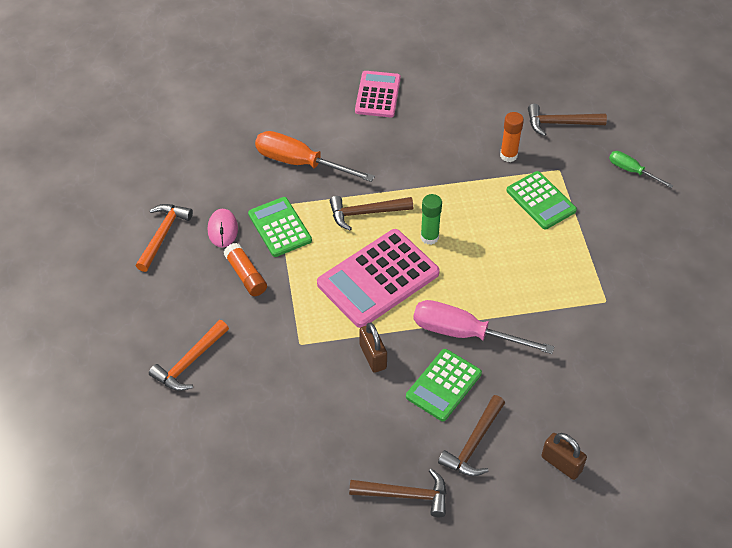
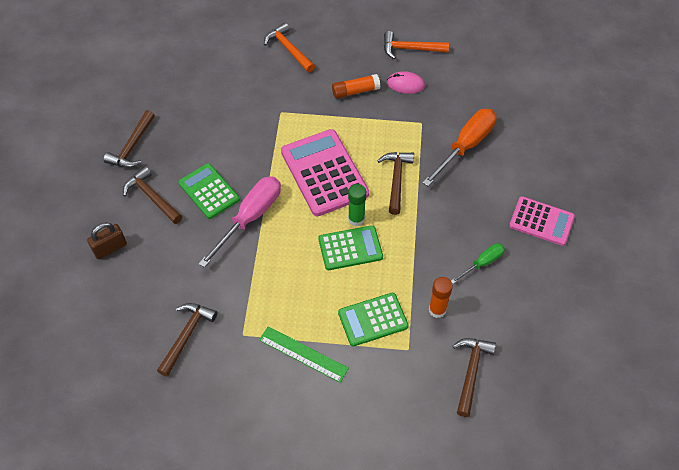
camera: 105 degrees right, 5 degrees up
orange hammer [136,204,193,272] -> orange hammer turned 150 degrees clockwise [384,31,449,59]
green calculator [248,197,312,257] -> green calculator moved to [318,225,383,270]
brown padlock [359,322,387,373] -> none
green screwdriver [609,151,673,188] -> green screwdriver moved to [451,243,505,284]
none -> brown hammer [157,303,217,377]
none -> green ruler [259,326,349,383]

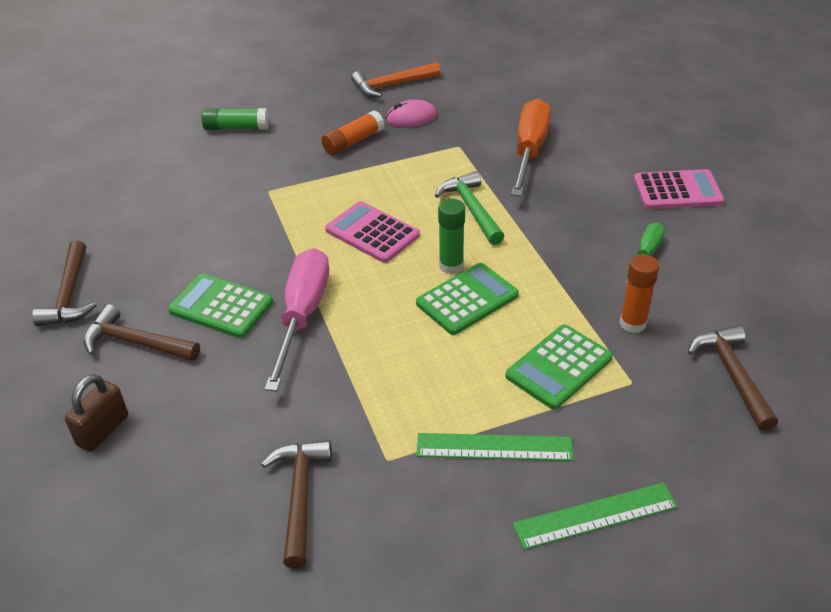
camera: 25 degrees left, 15 degrees down
orange hammer [264,22,315,72] -> green glue stick [202,108,269,130]
pink calculator [281,129,369,216] -> pink calculator [325,201,420,263], size x0.62
brown hammer [378,152,414,215] -> green hammer [435,171,505,245]
none -> green ruler [513,483,678,550]

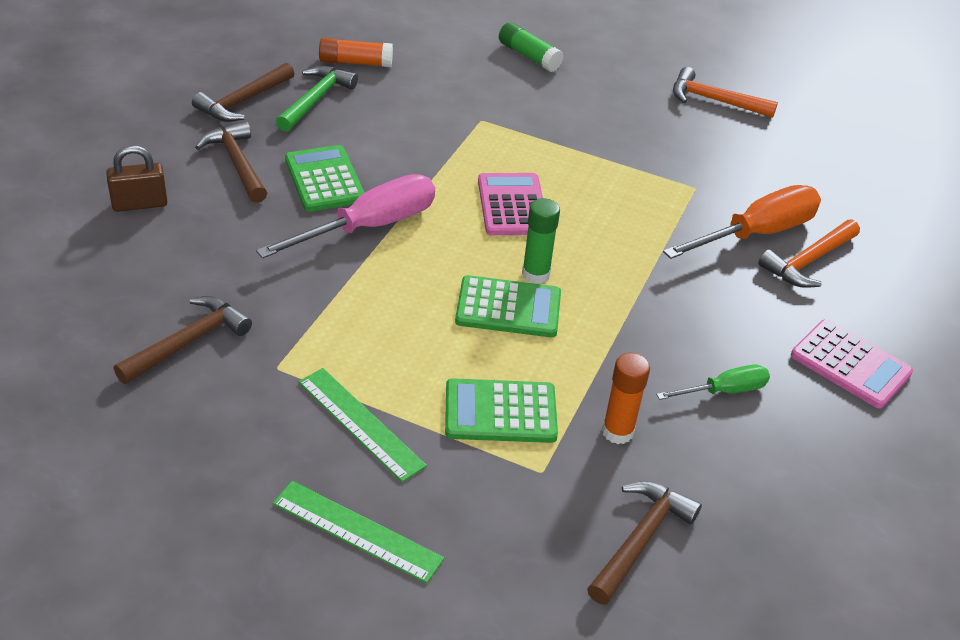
camera: 40 degrees right, 0 degrees up
orange glue stick [321,110,384,155] -> orange glue stick moved to [319,37,393,67]
pink mouse [386,99,437,127] -> none
green hammer [435,171,505,245] -> green hammer moved to [276,66,358,132]
none -> orange hammer [758,220,860,288]

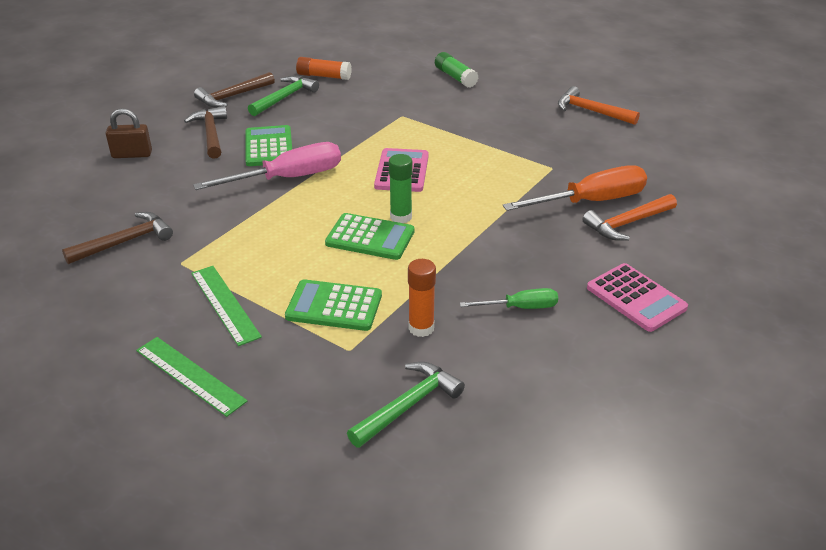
camera: 15 degrees right, 5 degrees down
brown hammer [587,481,702,605] -> green hammer [347,362,465,448]

